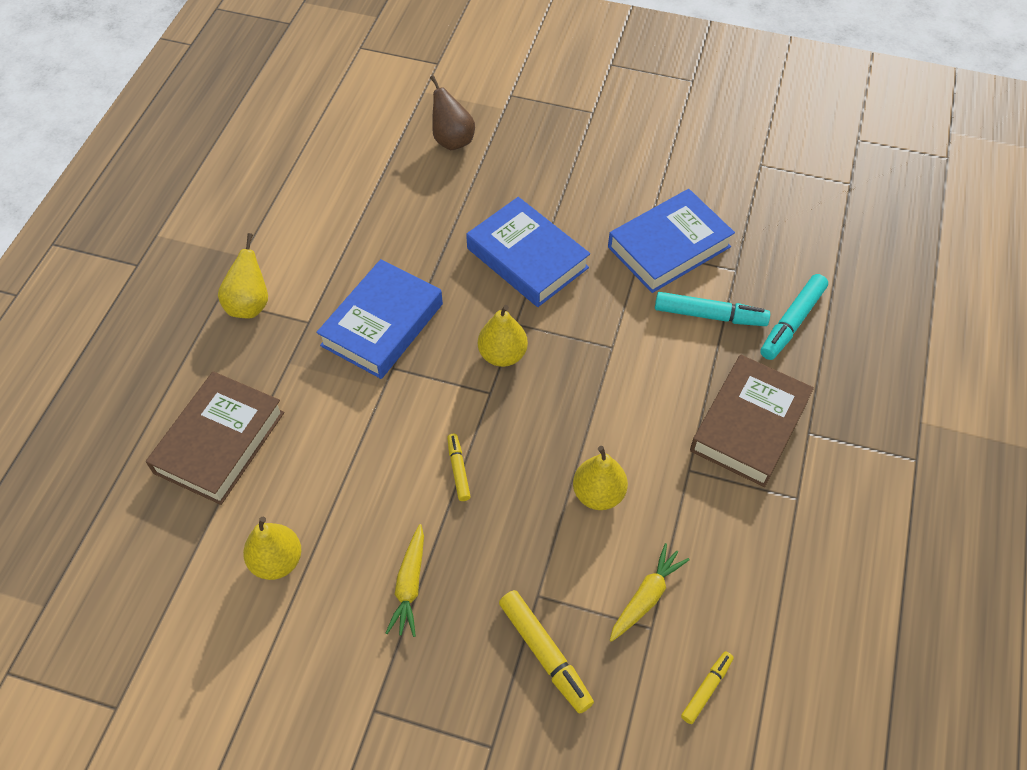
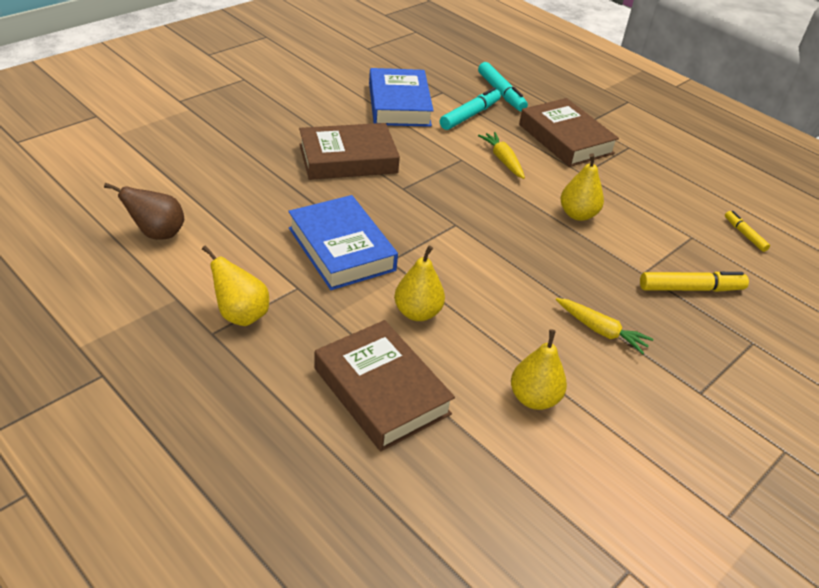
camera: 65 degrees left, 15 degrees down
brown pear [430,75,475,150] -> brown pear moved to [104,183,184,240]
yellow marker [447,434,471,501] -> none
blue book [466,197,590,307] -> brown book [299,123,400,180]
yellow pear [478,305,528,367] -> yellow pear moved to [394,246,445,321]
yellow carrot [610,543,690,642] -> yellow carrot moved to [478,132,525,179]

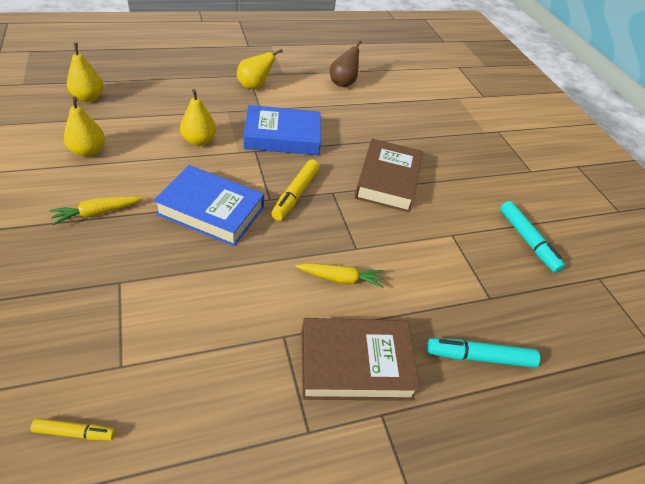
camera: 115 degrees right, 5 degrees up
brown book [314,320,455,451] -> none
blue book [369,68,434,127] -> blue book moved to [153,165,264,246]
turquoise marker [440,87,501,130] -> turquoise marker moved to [500,201,565,273]
yellow pear [560,153,604,221] -> yellow pear moved to [67,43,104,102]
yellow marker [640,272,749,292] -> yellow marker moved to [271,159,320,221]

